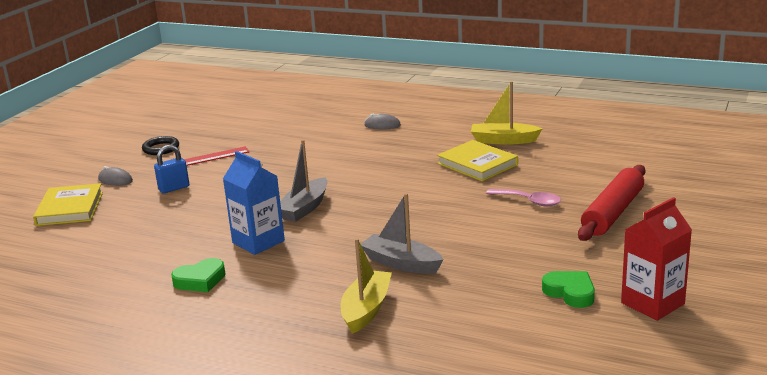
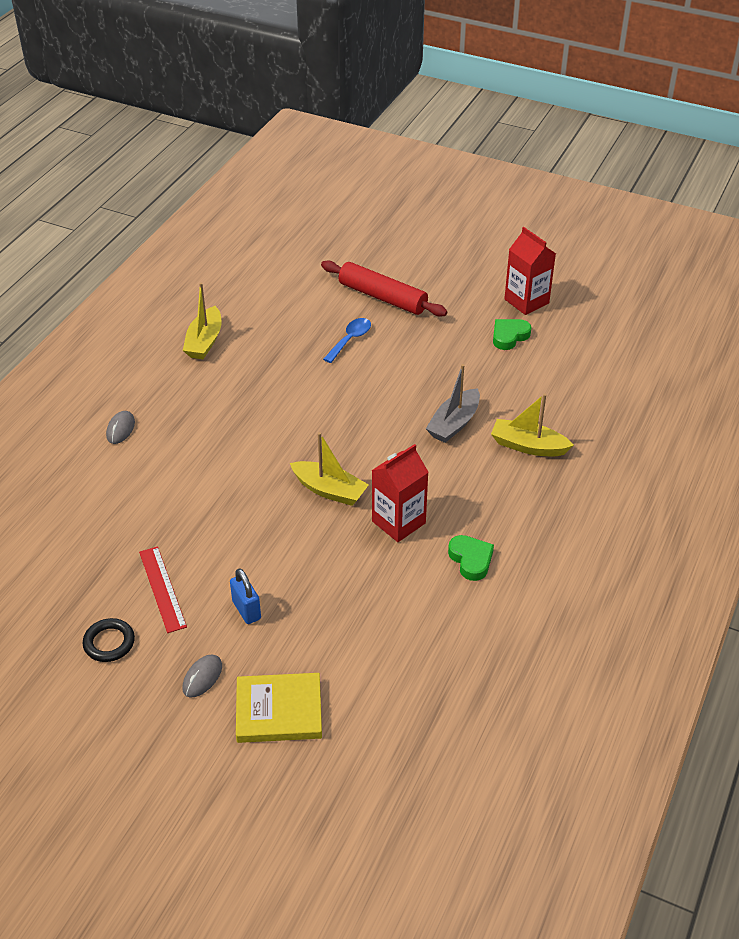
camera: 90 degrees left, 20 degrees up
blue carton [223,151,285,255] -> red carton [372,444,429,542]
grey boat [280,140,328,222] -> yellow boat [290,432,369,506]
yellow book [437,140,518,181] -> none
pink spoon [486,189,561,206] -> blue spoon [323,318,371,363]

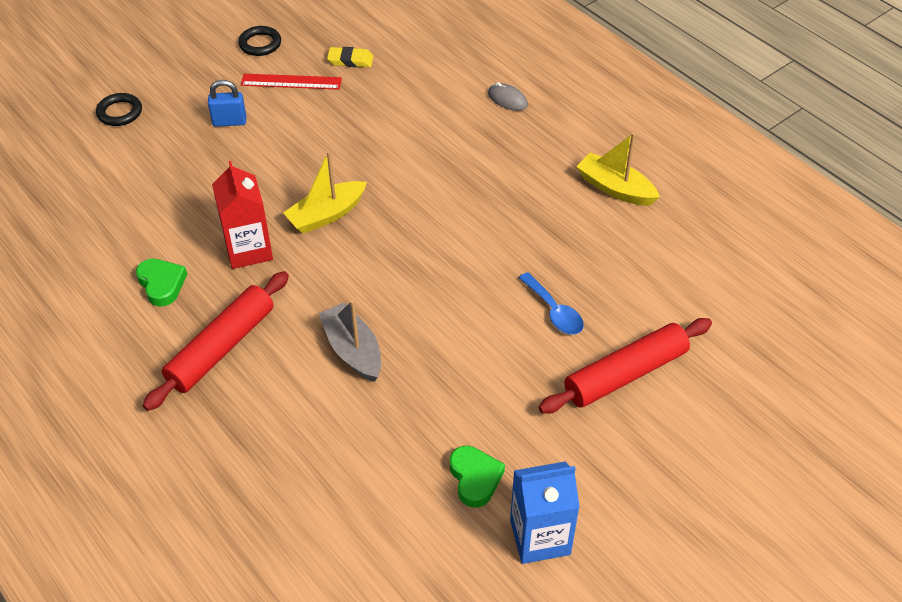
camera: 115 degrees right, 5 degrees up
grey mouse [183,655,222,698] -> none
yellow book [236,673,322,743] -> black ring [96,93,142,126]
green heart [448,535,494,581] -> green heart turned 120 degrees counterclockwise [136,259,187,307]
yellow boat [491,393,574,456] -> none
red carton [504,227,556,315] -> blue carton [510,462,580,564]
none -> red rolling pin [143,271,289,411]
none -> yellow eraser [327,47,374,67]

